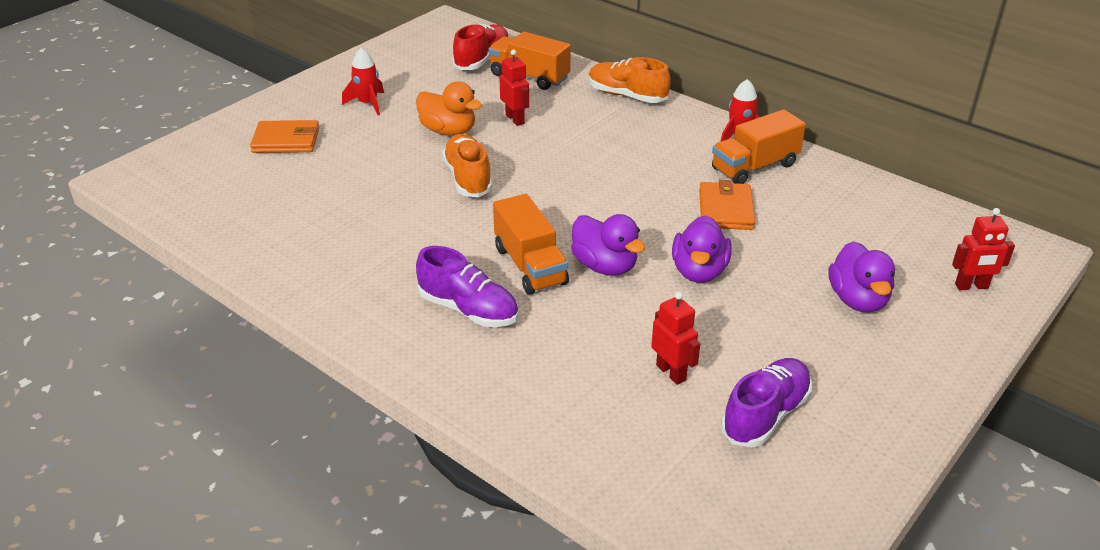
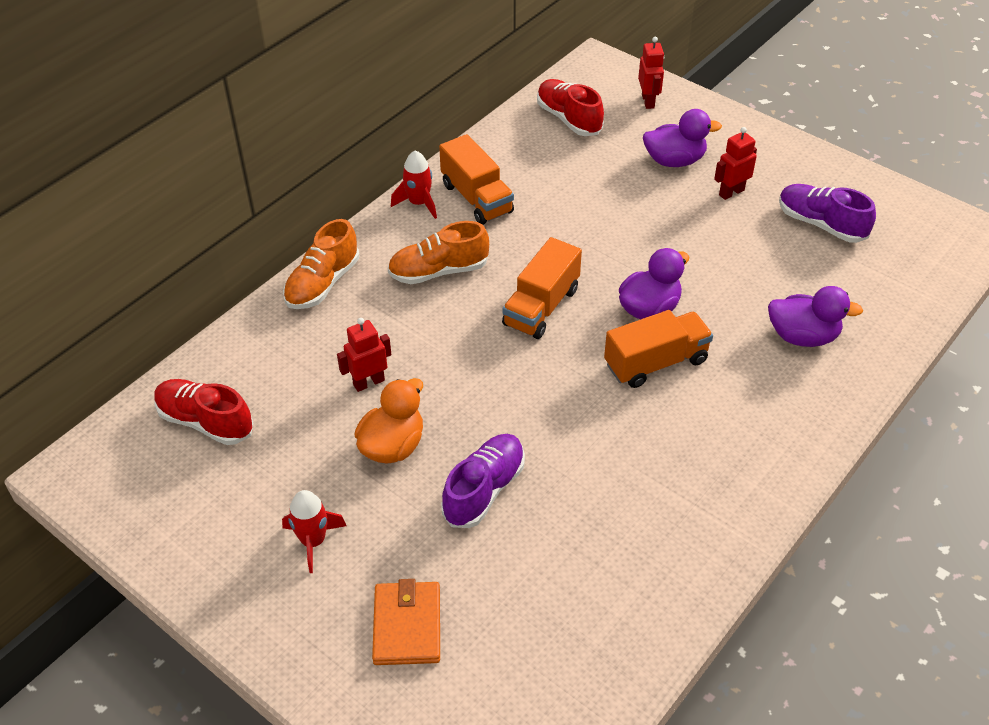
camera: 90 degrees left, 10 degrees up
purple shoe [416,246,519,327] -> purple shoe moved to [441,434,525,528]
orange shoe [442,134,493,197] -> orange shoe moved to [387,221,489,284]
orange truck [488,32,571,90] -> orange truck moved to [502,237,582,339]
red robot [651,292,700,385] -> red robot moved to [714,127,757,200]
purple duck [672,215,732,283] -> purple duck moved to [768,286,863,347]
orange wallet [699,180,755,230] -> none
none -> red shoe [537,79,604,136]

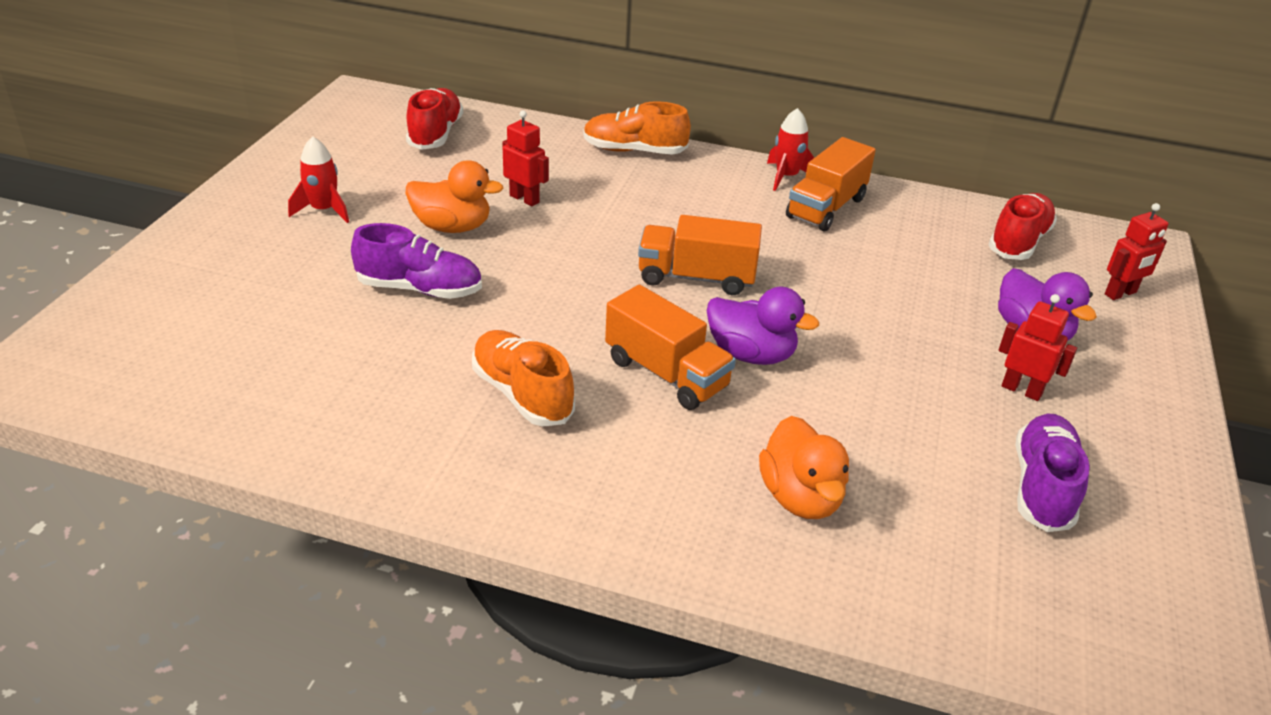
camera: 65 degrees right, 10 degrees down
orange wallet [372,579,440,665] -> none
orange shoe [387,221,489,284] -> orange shoe moved to [472,330,575,426]
purple duck [768,286,863,347] -> orange duck [759,416,849,519]

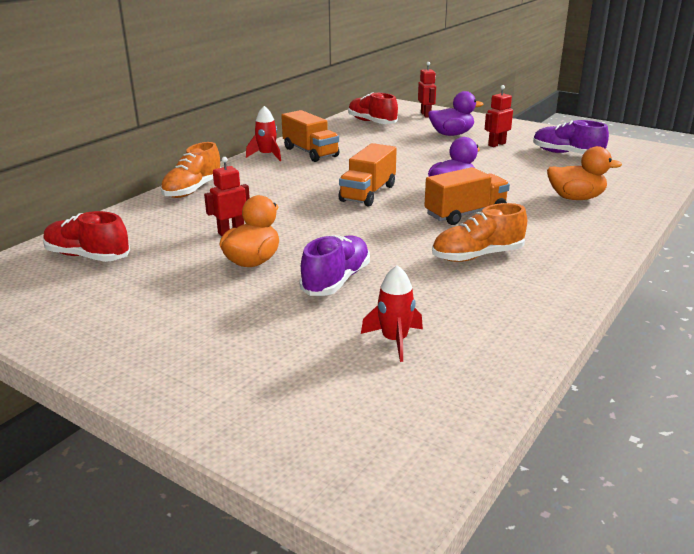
camera: 70 degrees left, 10 degrees down
red rocket [288,136,349,223] -> red rocket moved to [361,265,423,362]

